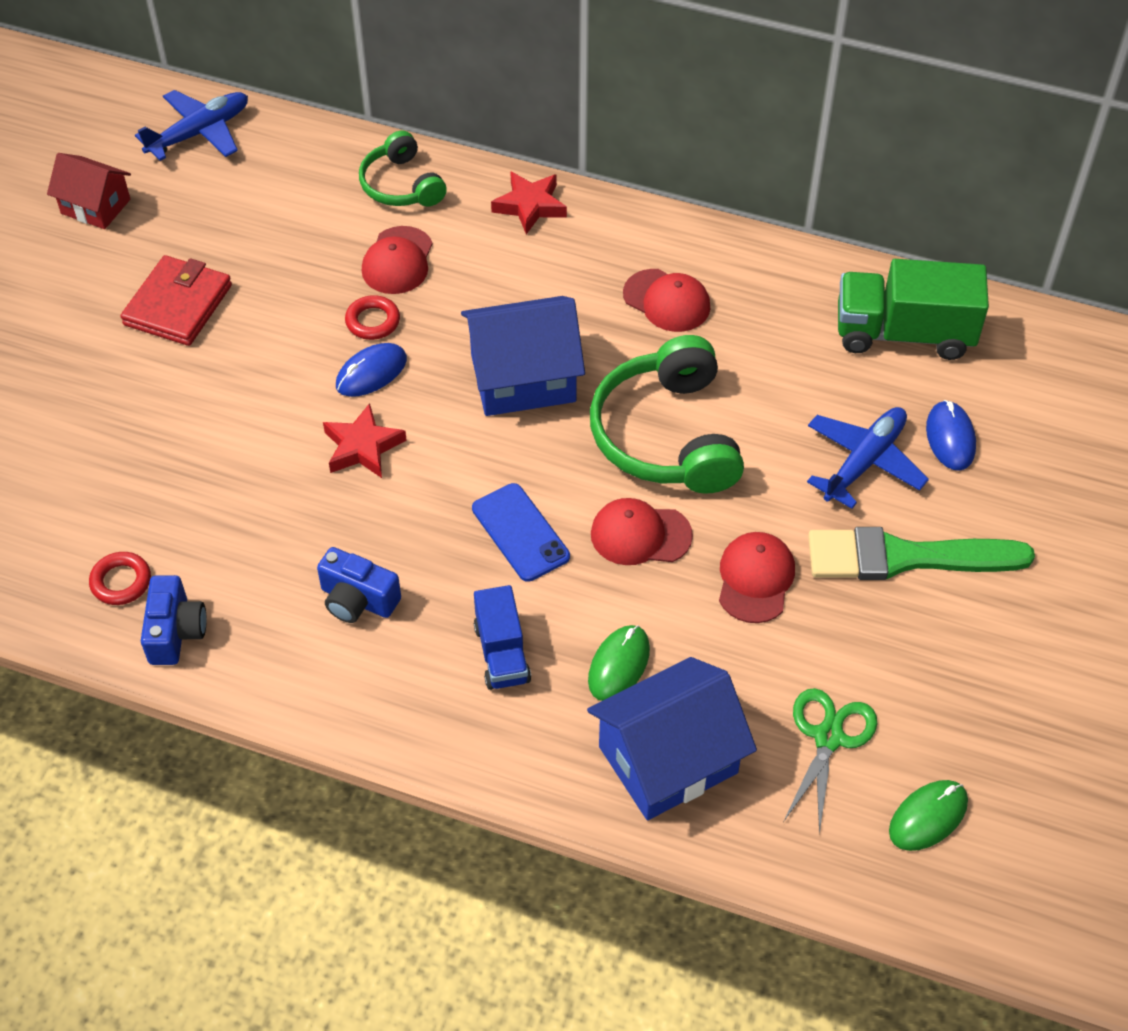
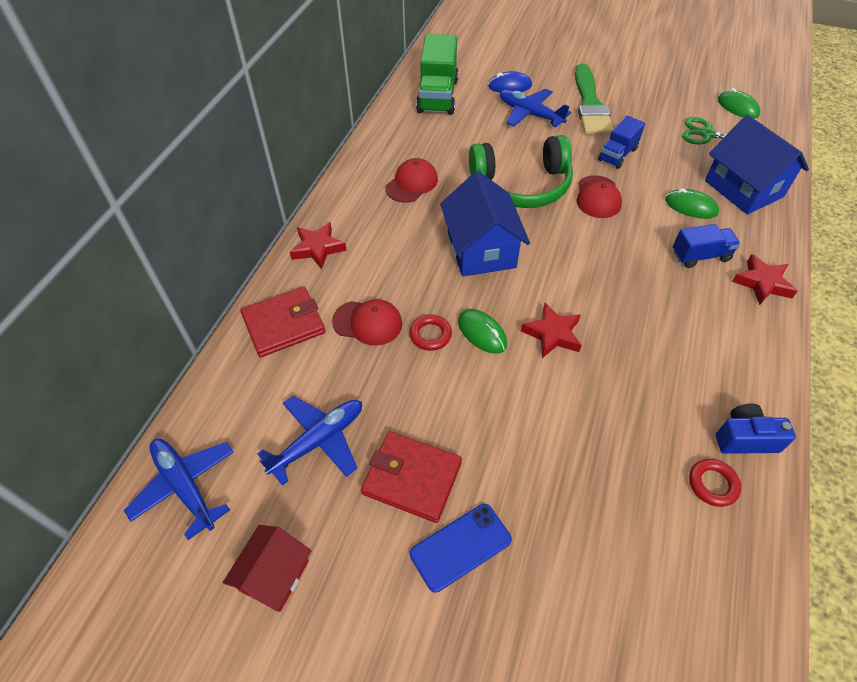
camera: 90 degrees left, 0 degrees up
blue camera [317,547,401,623] -> none
blue mouse [336,343,407,397] -> green mouse [458,309,507,354]
green headphones [359,131,447,207] -> red wallet [240,287,325,357]
blue phone [472,483,570,582] -> blue phone moved to [410,504,512,593]
red cap [719,532,795,623] -> blue truck [598,116,645,169]
none -> blue plane [257,396,362,486]
none -> red star [732,254,798,305]

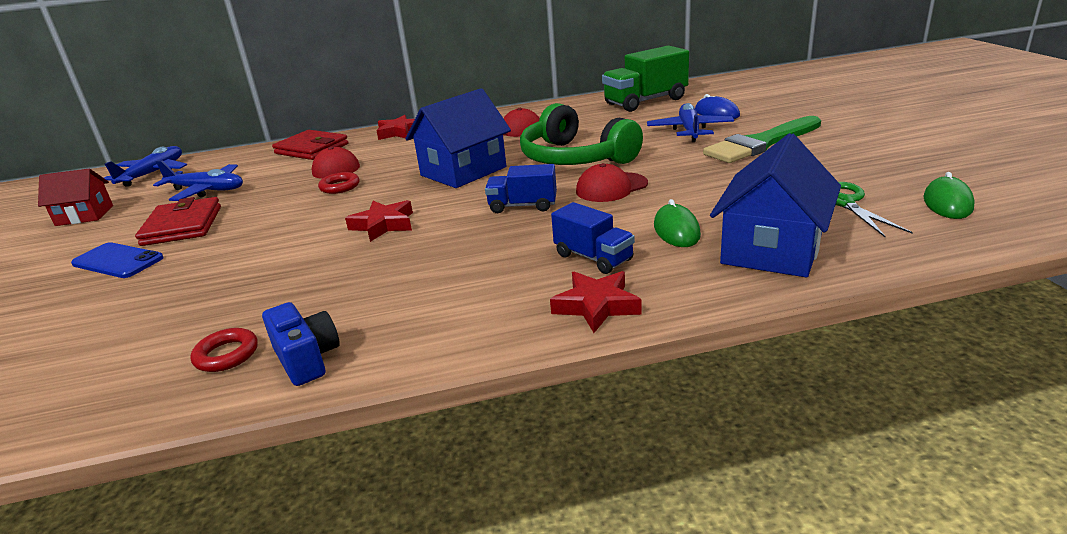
camera: 60 degrees right, 25 degrees down
green mouse [458,309,507,354] -> none
blue truck [598,116,645,169] -> blue truck moved to [485,164,557,213]

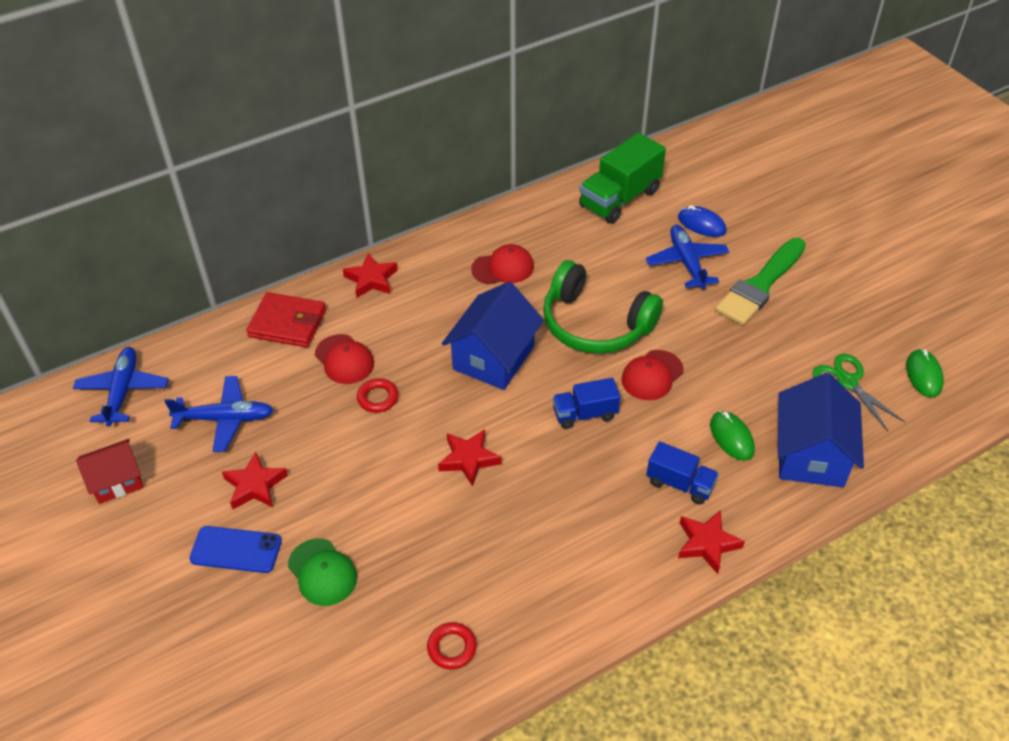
camera: 20 degrees left, 20 degrees up
red wallet [135,197,221,246] -> red star [222,452,288,509]
blue camera [262,302,340,386] -> none
none -> green cap [288,538,357,606]

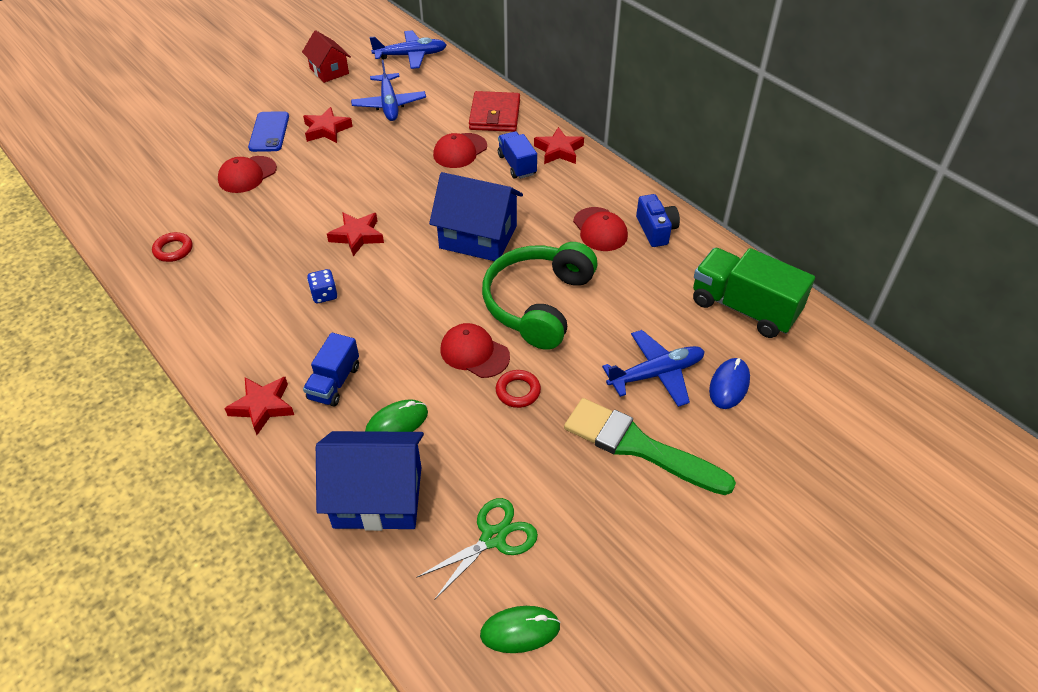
camera: 80 degrees right, 0 degrees up
green cap [288,538,357,606] -> red cap [218,156,277,193]
red ring [357,378,398,413] -> red ring moved to [496,370,541,408]
blue truck [553,378,620,429] -> blue truck moved to [498,131,537,179]
none -> blue dice [307,269,337,303]
none -> blue camera [636,194,680,247]

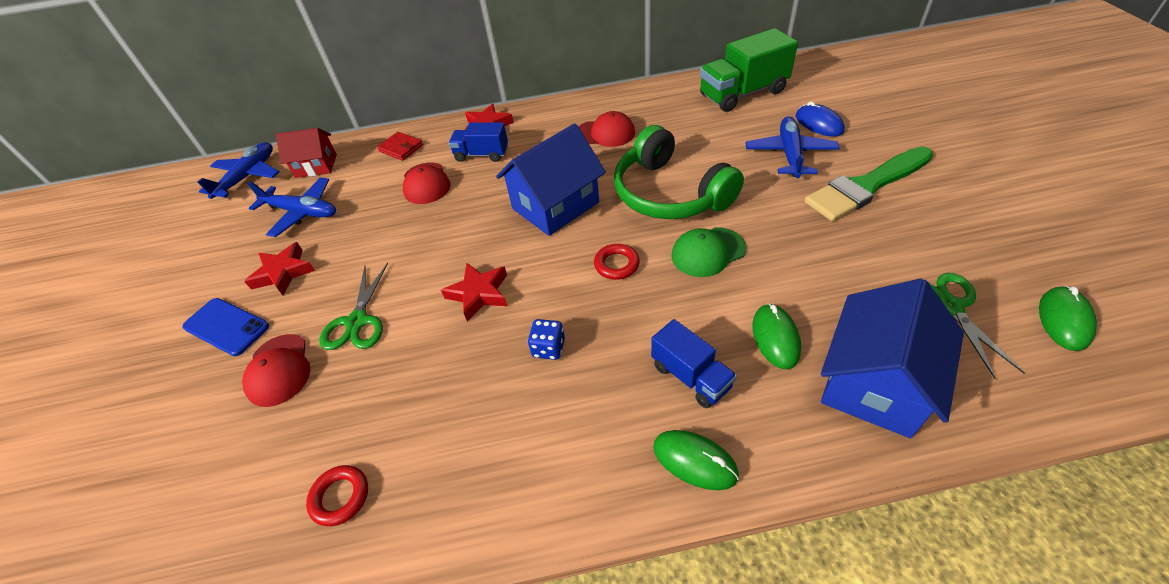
camera: 55 degrees left, 0 degrees up
red star [224,377,294,435] -> green mouse [653,430,739,490]
red house [302,30,351,83] -> red house moved to [276,128,337,178]
red cap [441,323,510,378] -> green cap [671,227,746,277]
red wallet [469,91,520,132] -> red wallet [377,132,423,161], size x0.61
red ring [496,370,541,408] -> red ring moved to [594,244,640,280]
blue camera [636,194,680,247] -> none
none -> green scissors [320,263,388,350]

